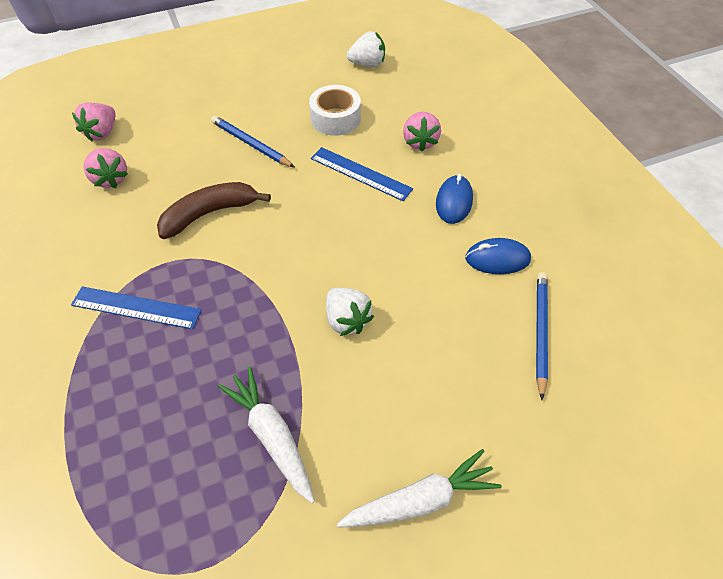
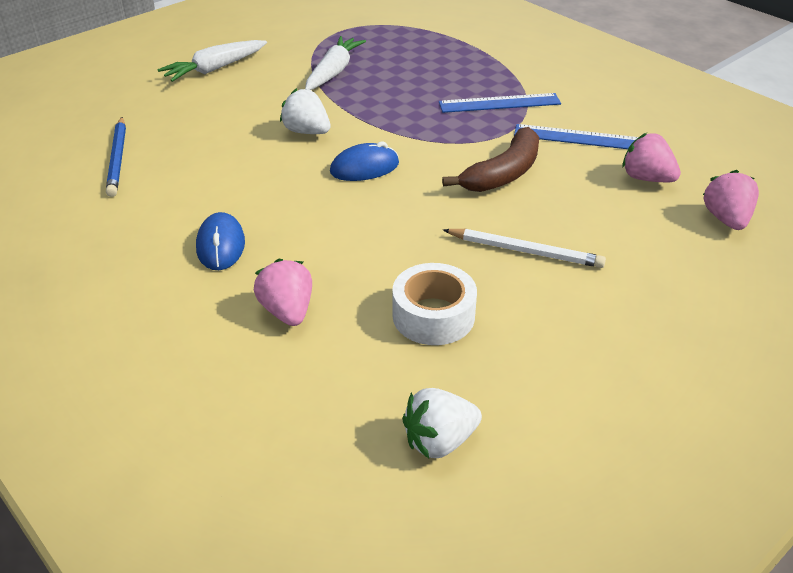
camera: 160 degrees right, 15 degrees down
blue pencil [211,115,294,167] -> white pencil [443,229,606,268]
white carrot [218,366,315,503] -> white carrot turned 105 degrees counterclockwise [305,36,366,90]
blue ruler [311,147,413,201] -> blue ruler moved to [514,124,638,149]
blue mouse [465,238,531,274] -> blue mouse moved to [330,141,399,181]

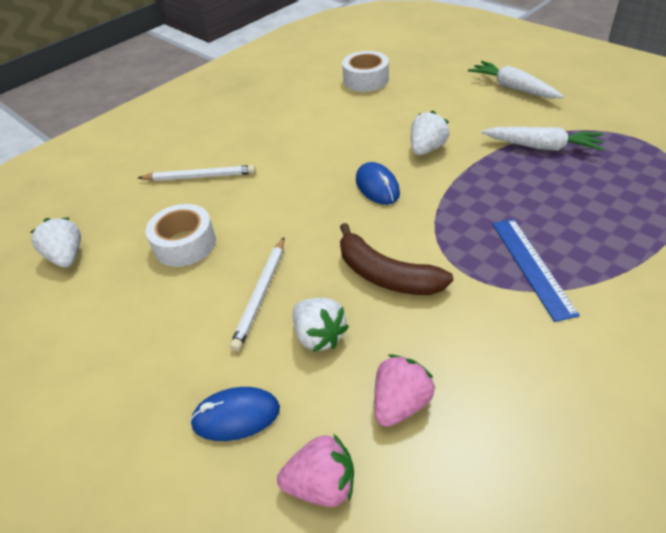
camera: 90 degrees right, 5 degrees up
blue pencil [106,117,126,197] -> white tape [342,51,389,92]
blue mouse [196,212,245,270] -> blue mouse moved to [190,387,280,441]
pink strawberry [254,259,312,326] -> white pencil [138,165,256,181]
blue ruler [514,124,638,149] -> none
none -> white strawberry [293,298,349,352]

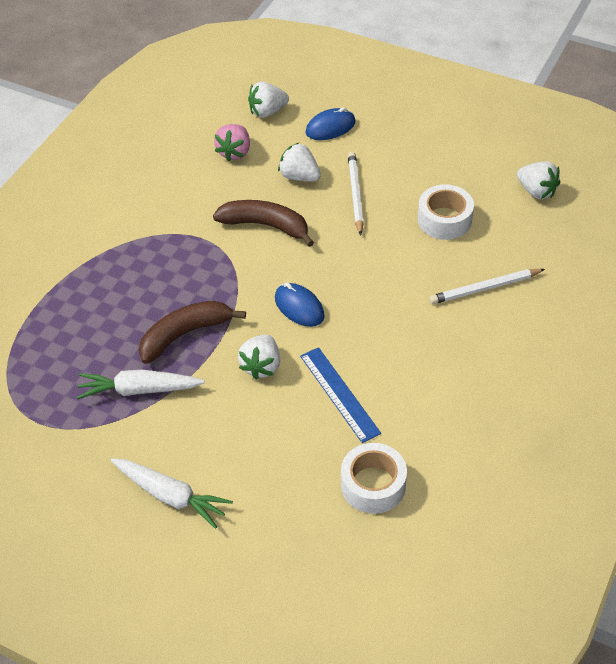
camera: 160 degrees right, 5 degrees up
pink strawberry [277,433,354,507] -> white strawberry [248,81,289,118]
blue ruler [492,219,580,322] -> blue ruler moved to [300,347,381,443]
none -> brown banana [139,301,246,364]

